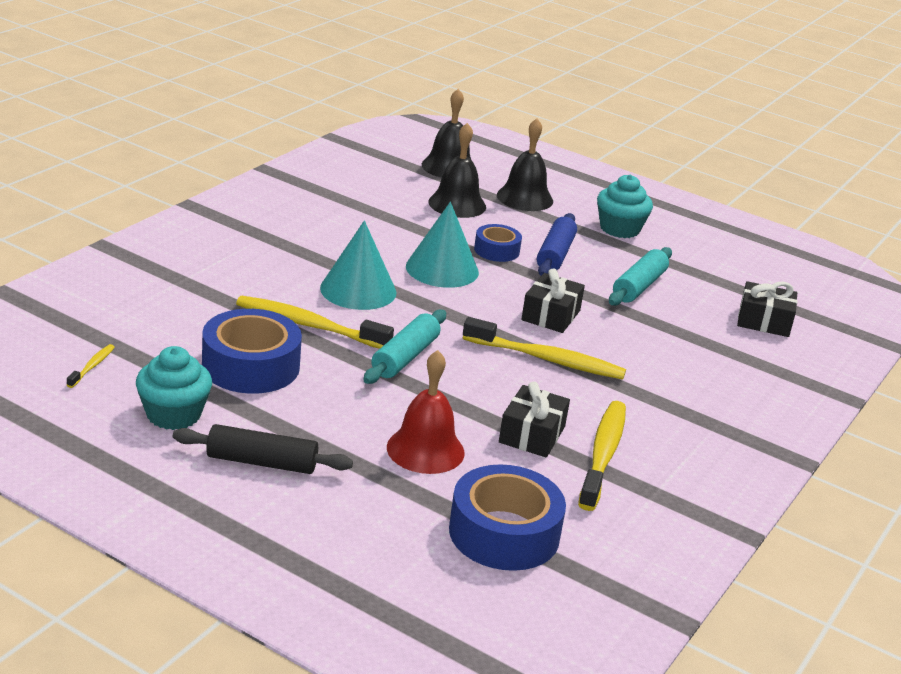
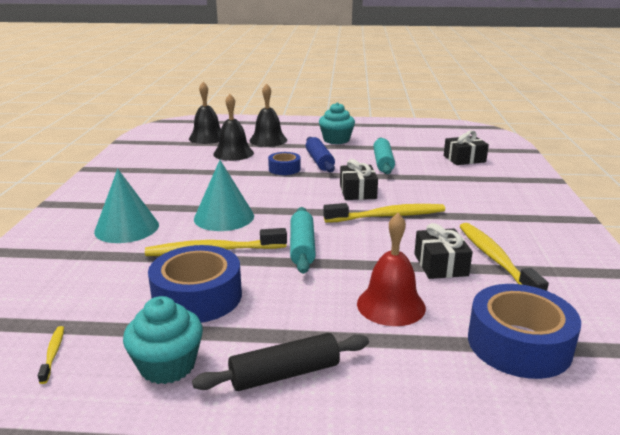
camera: 25 degrees left, 5 degrees down
turquoise cone [406,202,479,288] -> turquoise cone moved to [94,169,159,243]

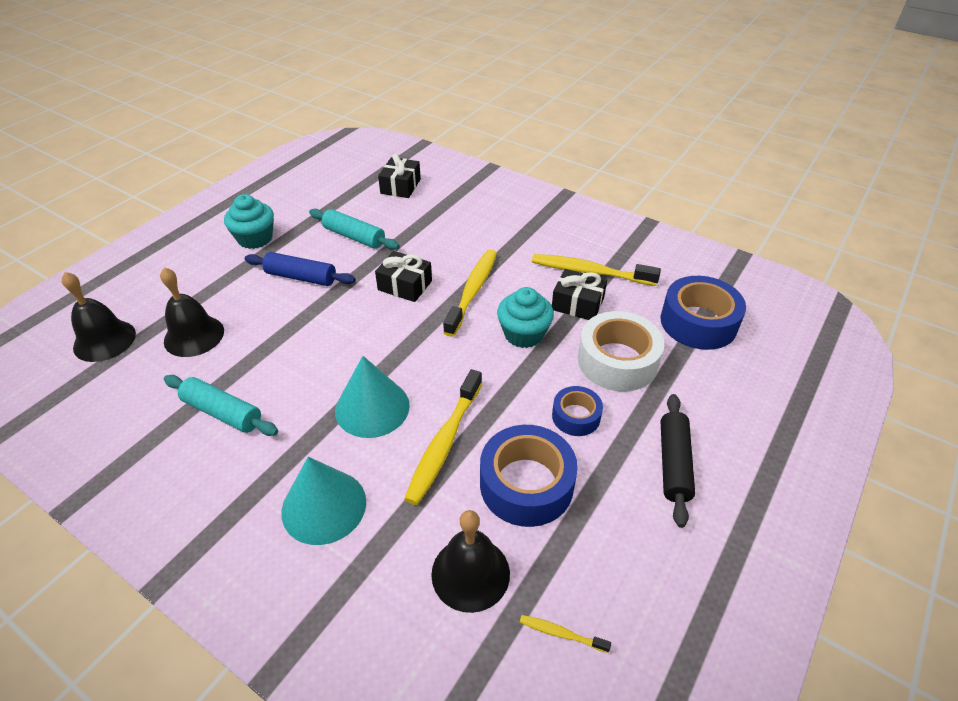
camera: 60 degrees left, 20 degrees up
turquoise cupcake [123,296,203,384] -> turquoise cupcake moved to [497,287,554,348]
black bell [250,83,287,147] -> black bell moved to [431,510,510,613]
blue tape [268,152,301,175] -> blue tape moved to [552,386,603,436]
turquoise rolling pin [290,207,316,274] -> turquoise rolling pin moved to [164,375,278,436]
red bell [357,213,426,326] -> white tape [578,311,664,392]

